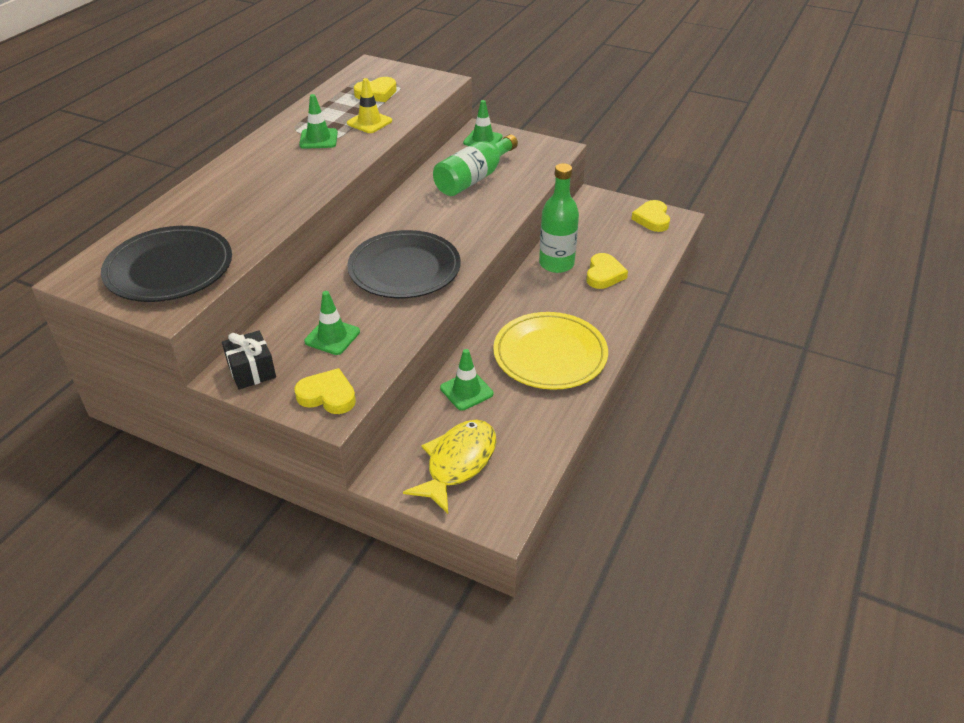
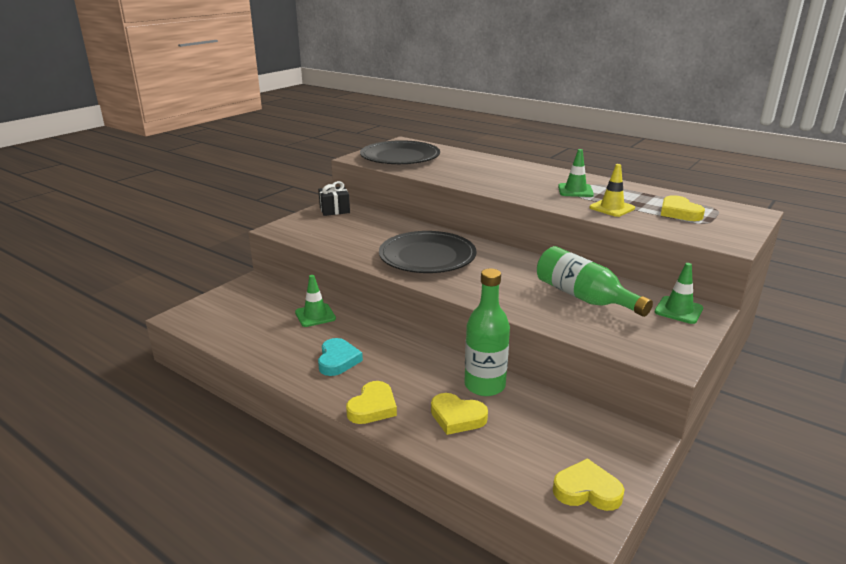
camera: 100 degrees right, 15 degrees down
yellow heart [294,368,356,414] -> yellow heart moved to [346,381,397,424]
green traffic cone [304,291,360,355] -> none
yellow fish [403,420,496,514] -> none
yellow plate [493,312,608,390] -> turquoise heart [318,338,363,376]

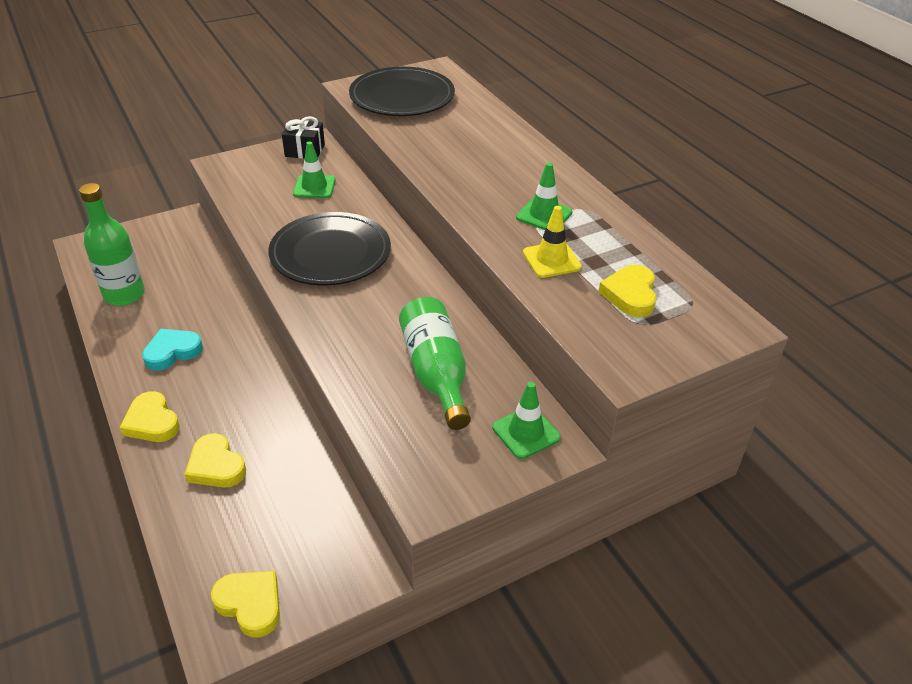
camera: 25 degrees right, 15 degrees up
green traffic cone [295,275,336,327] -> green traffic cone moved to [293,141,336,198]
turquoise heart [318,338,363,376] -> turquoise heart turned 150 degrees counterclockwise [142,329,203,371]
yellow heart [346,381,397,424] -> yellow heart turned 90 degrees clockwise [120,391,180,442]
green bottle [464,268,510,396] -> green bottle moved to [79,183,145,306]

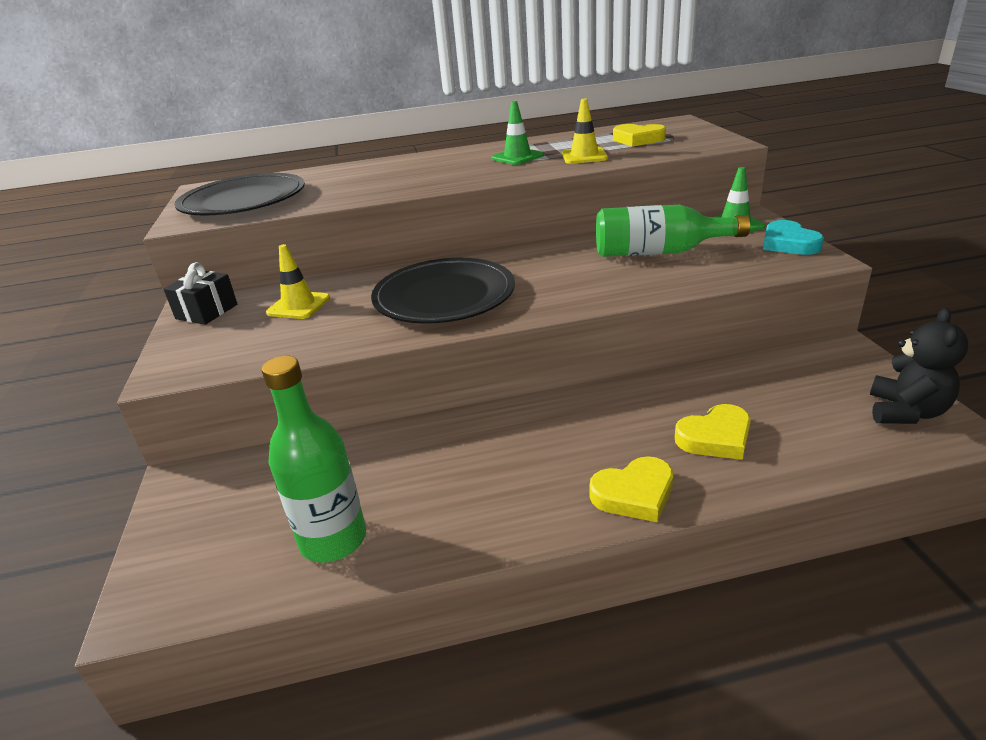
camera: 70 degrees left, 10 degrees down
turquoise heart [142,329,203,371] -> turquoise heart moved to [763,220,824,255]
yellow heart [211,571,280,638] -> black teddy bear [870,308,968,424]
green traffic cone [293,141,336,198] -> yellow traffic cone [266,244,330,319]

